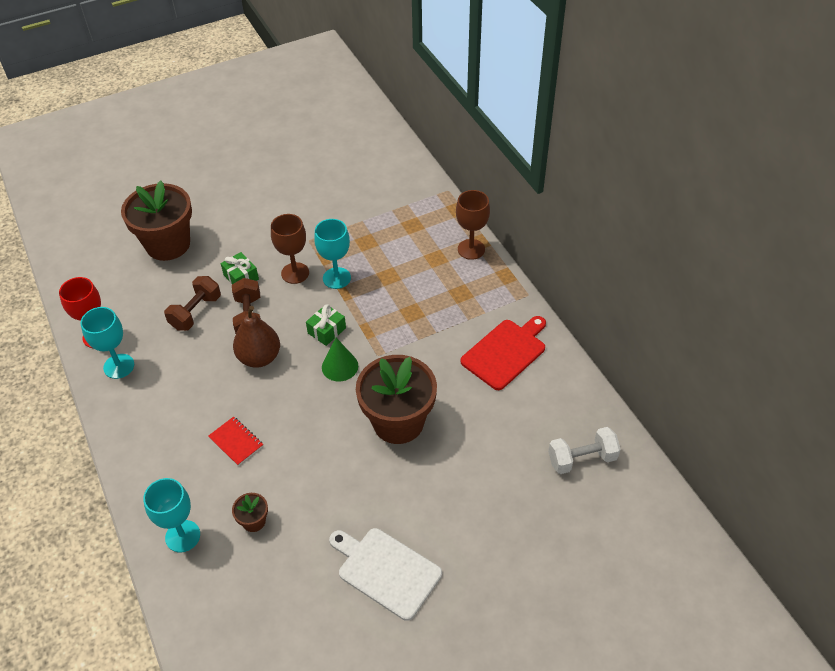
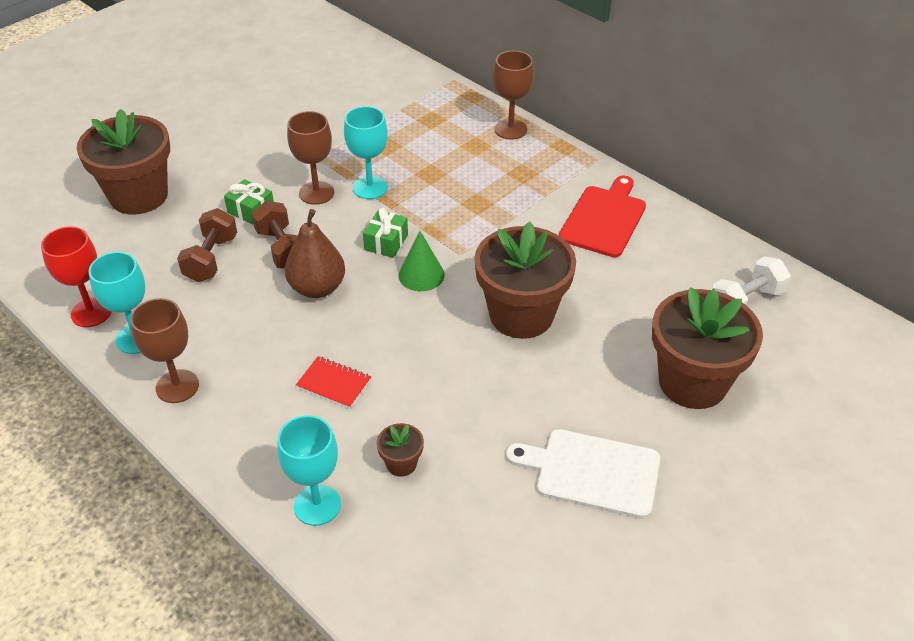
camera: 20 degrees left, 5 degrees down
none -> brown goblet [130,298,199,403]
none -> brown flower pot [652,287,763,409]

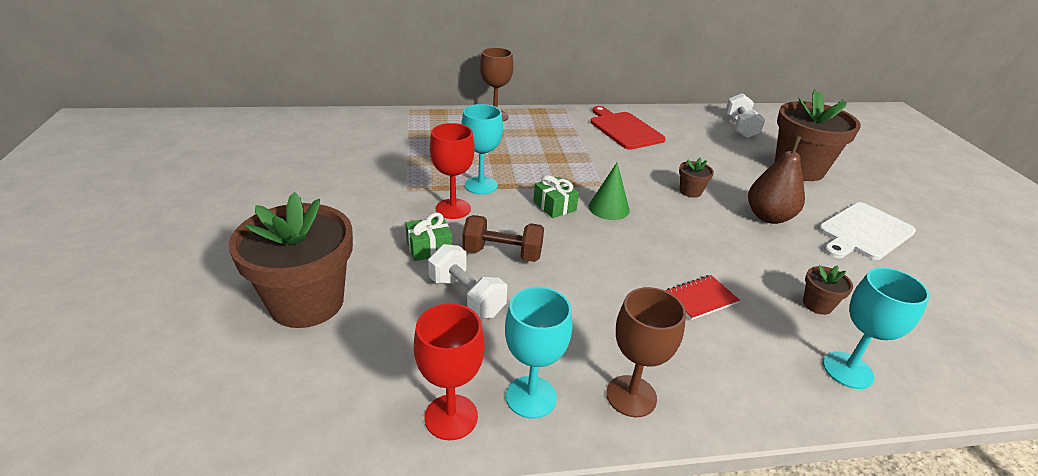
camera: 55 degrees left, 10 degrees down
brown dumbbell [177,208,237,282] -> white dumbbell [428,244,507,318]
brown pear [285,209,345,298] -> brown pear moved to [748,136,805,224]
brown goblet [287,111,334,205] -> red goblet [430,123,475,219]
brown flower pot [474,222,576,339] -> brown flower pot [679,157,714,198], size x0.42

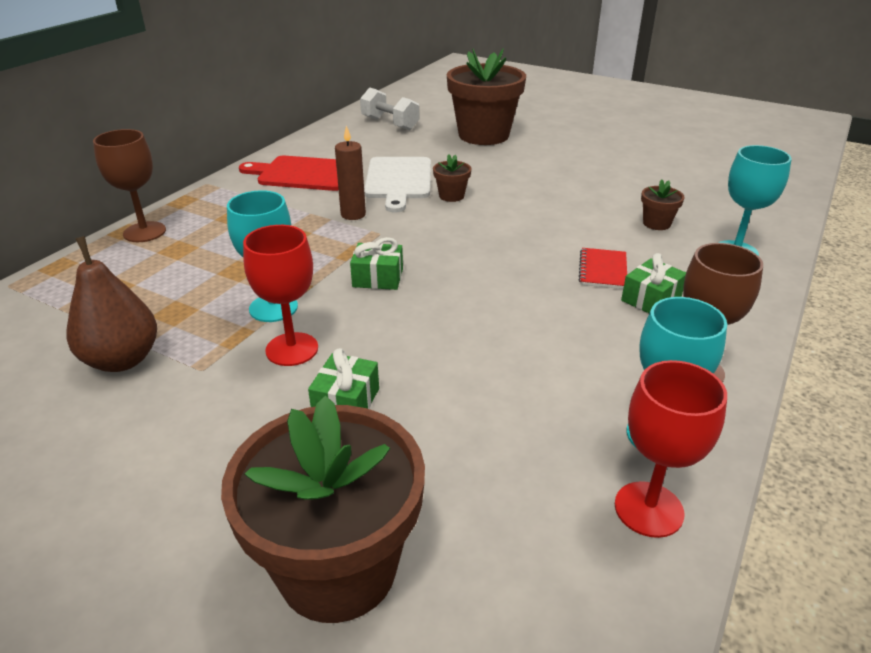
camera: 50 degrees left, 0 degrees up
white dumbbell [428,244,507,318] -> none
brown dumbbell [462,215,544,262] -> none
green cone [589,163,630,220] -> none
brown pear [748,136,805,224] -> brown pear moved to [66,236,157,372]
white cutting board [818,202,916,260] -> white cutting board moved to [364,157,431,213]
none -> brown candle [335,125,366,220]
none -> green gift [621,253,686,313]

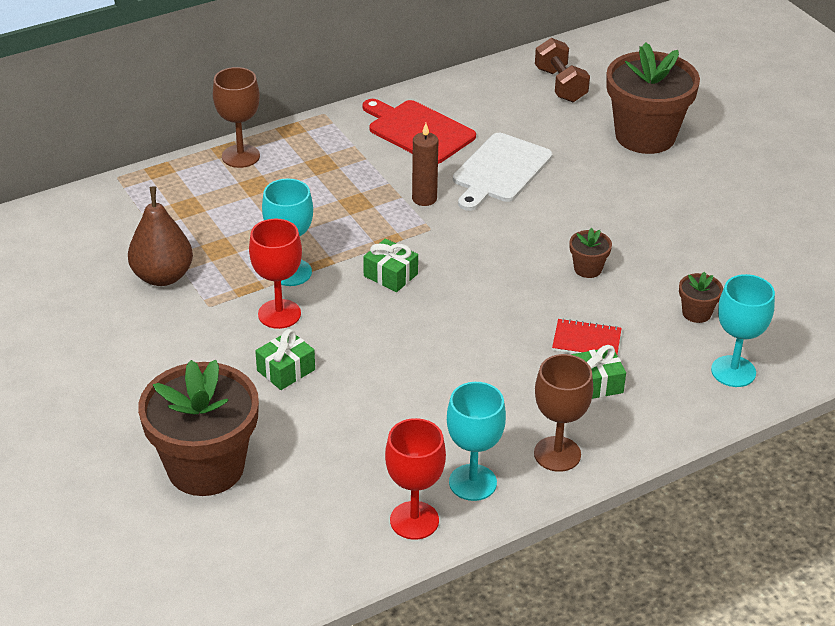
camera: 30 degrees right, 5 degrees up
white dumbbell [360,88,419,130] -> brown dumbbell [535,38,590,102]
brown flower pot [433,154,472,202] -> brown flower pot moved to [569,228,612,278]
red notebook [578,248,627,289] -> red notebook turned 60 degrees clockwise [552,318,622,354]

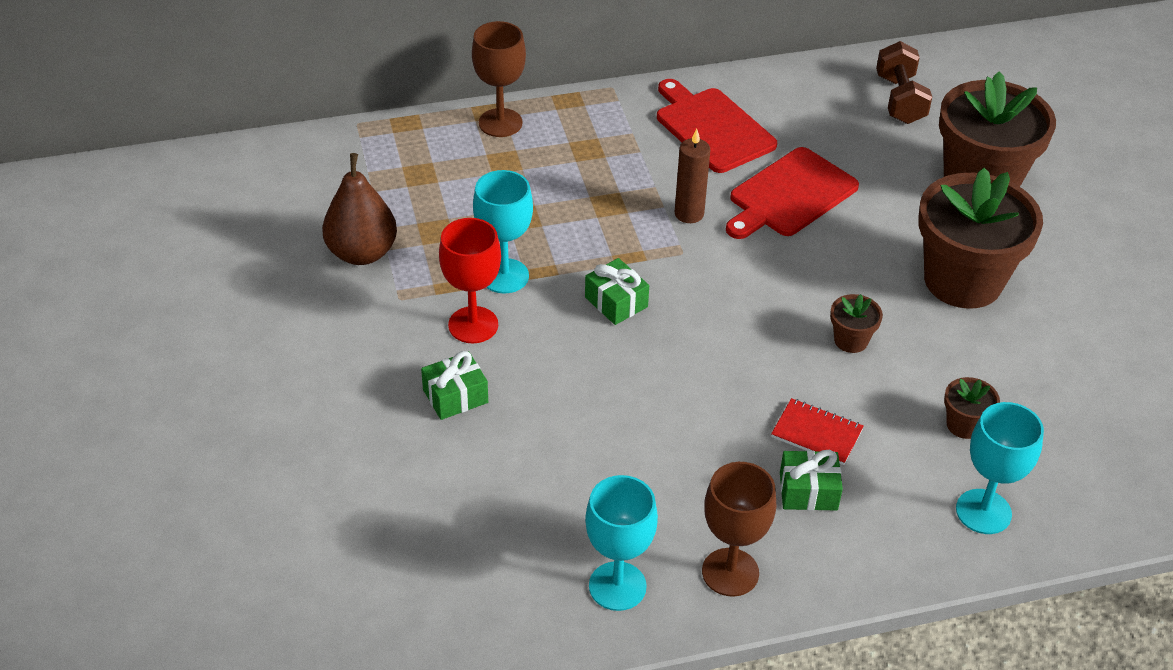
camera: 15 degrees right, 5 degrees up
brown flower pot [138,360,259,496] -> brown flower pot moved to [918,168,1043,309]
red goblet [385,418,446,540] -> none
white cutting board [453,133,552,211] -> red cutting board [726,147,859,239]

